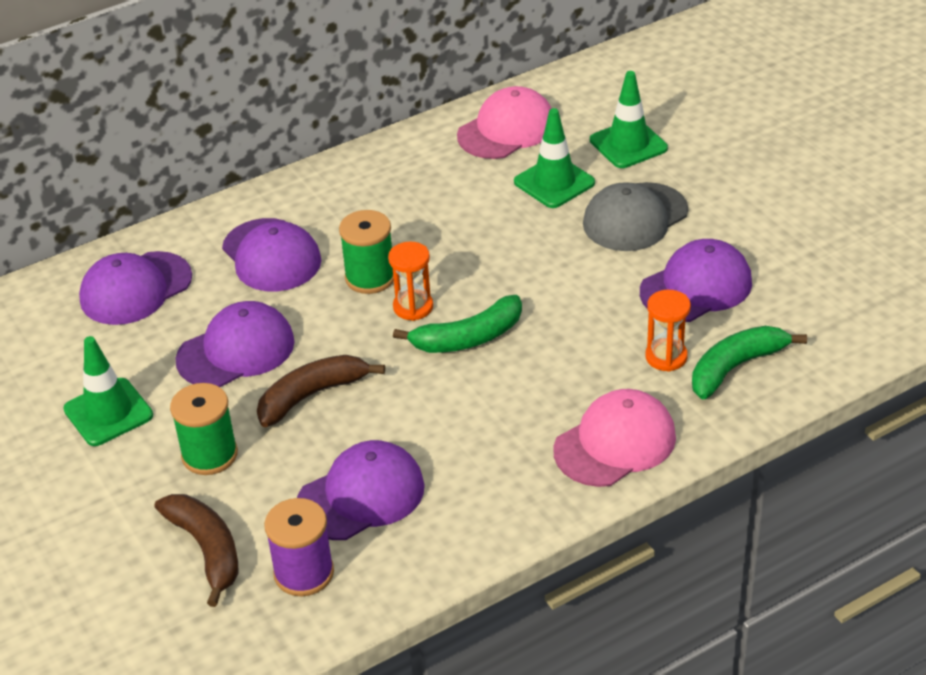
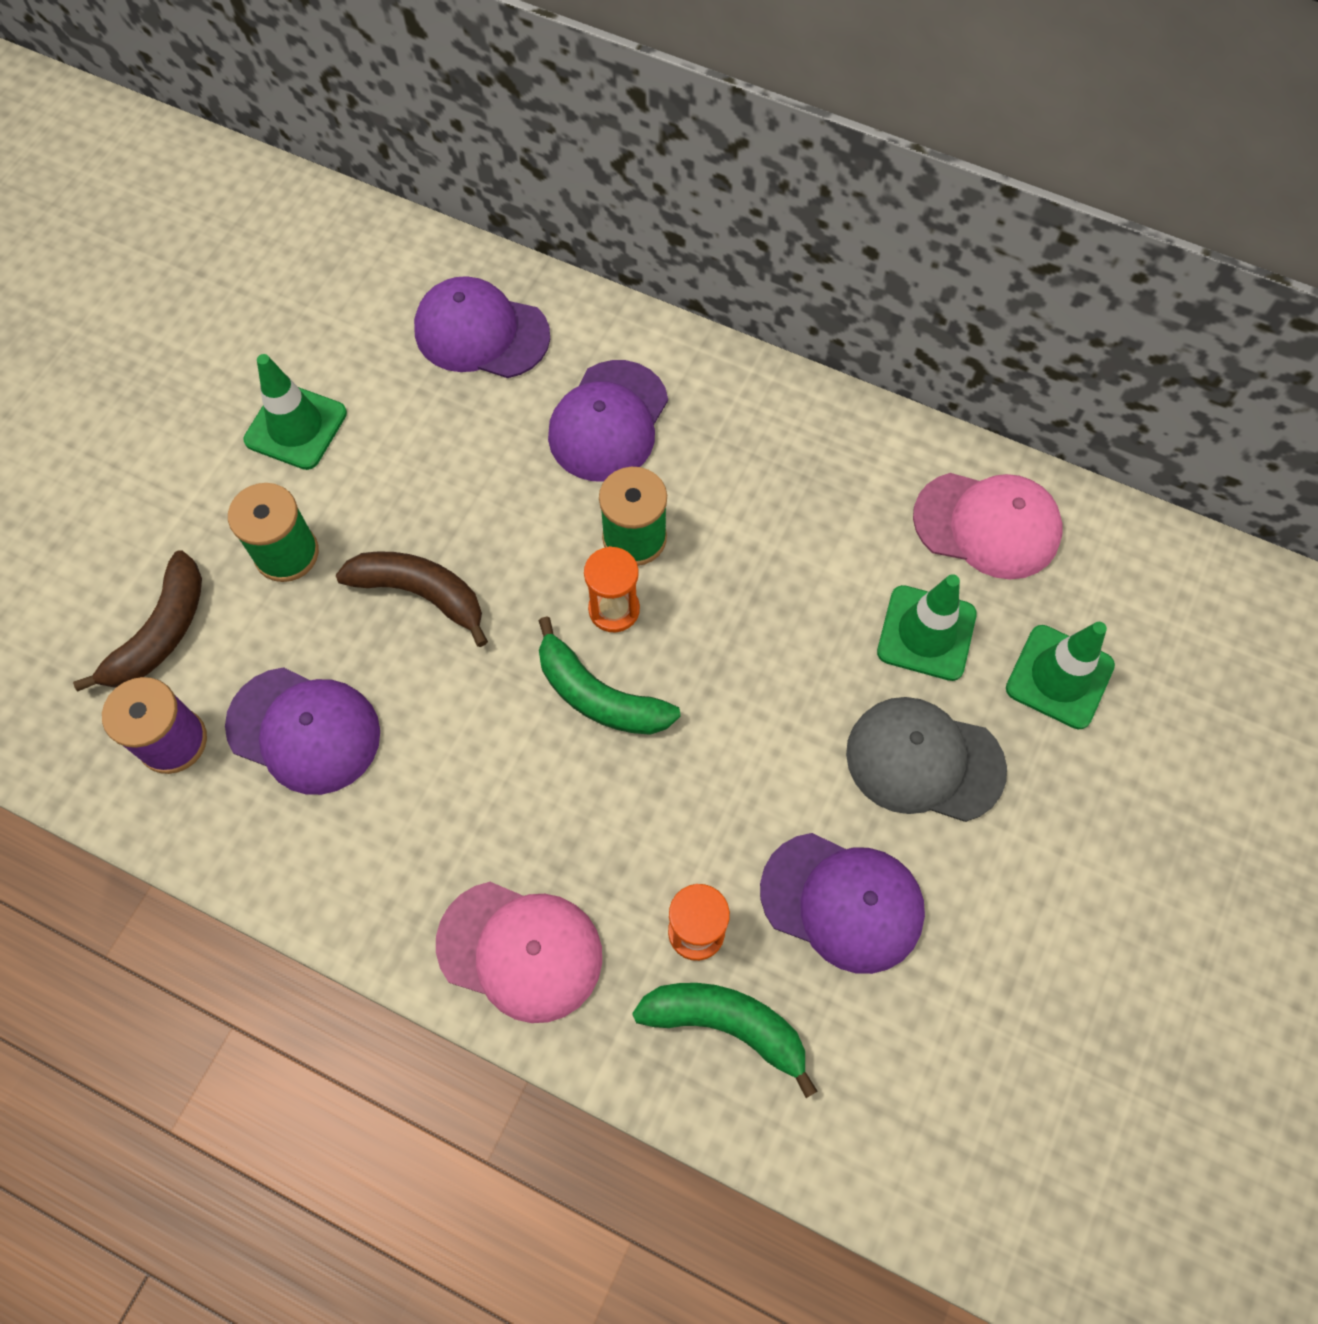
camera: 55 degrees right, 25 degrees up
purple cap [175,301,295,387] -> none

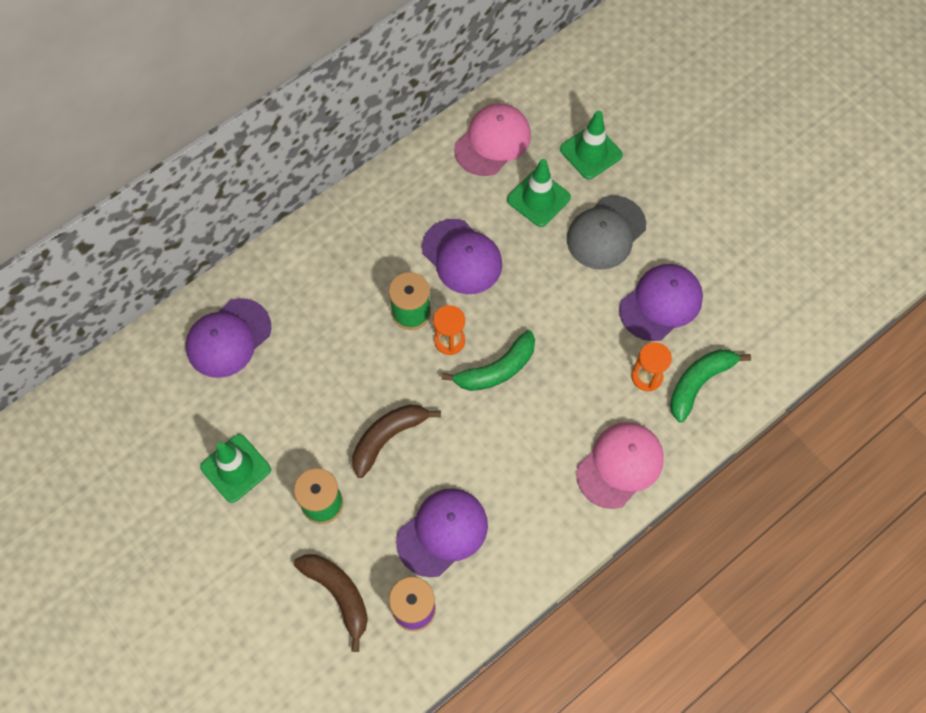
camera: 65 degrees left, 0 degrees up
purple cap [548,360,668,482] -> purple cap moved to [422,219,502,294]

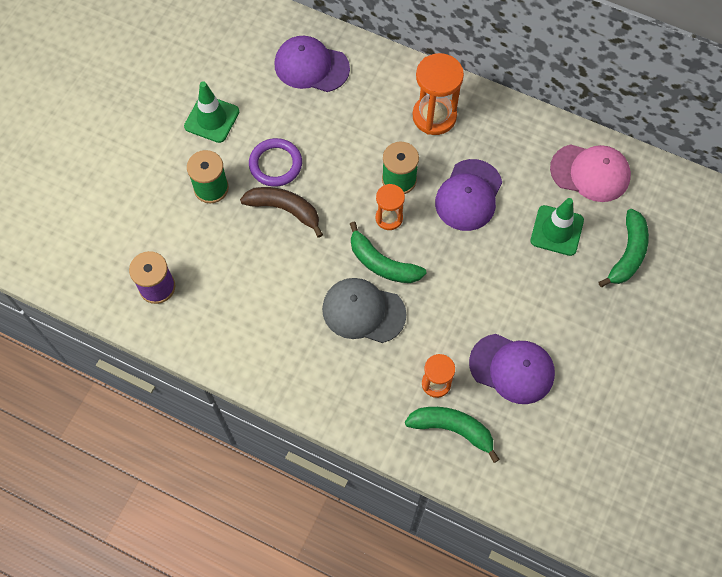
camera: 65 degrees right, 0 degrees up
brown banana [294,554,368,652] -> none
purple cap [396,488,488,577] -> none
green traffic cone [560,110,623,179] -> green banana [599,209,649,287]
grey cap [567,195,646,270] -> grey cap moved to [322,278,406,343]
pink cap [576,422,664,509] -> none
none -> purple ring [249,138,302,187]
none -> orange hourglass [413,53,464,135]

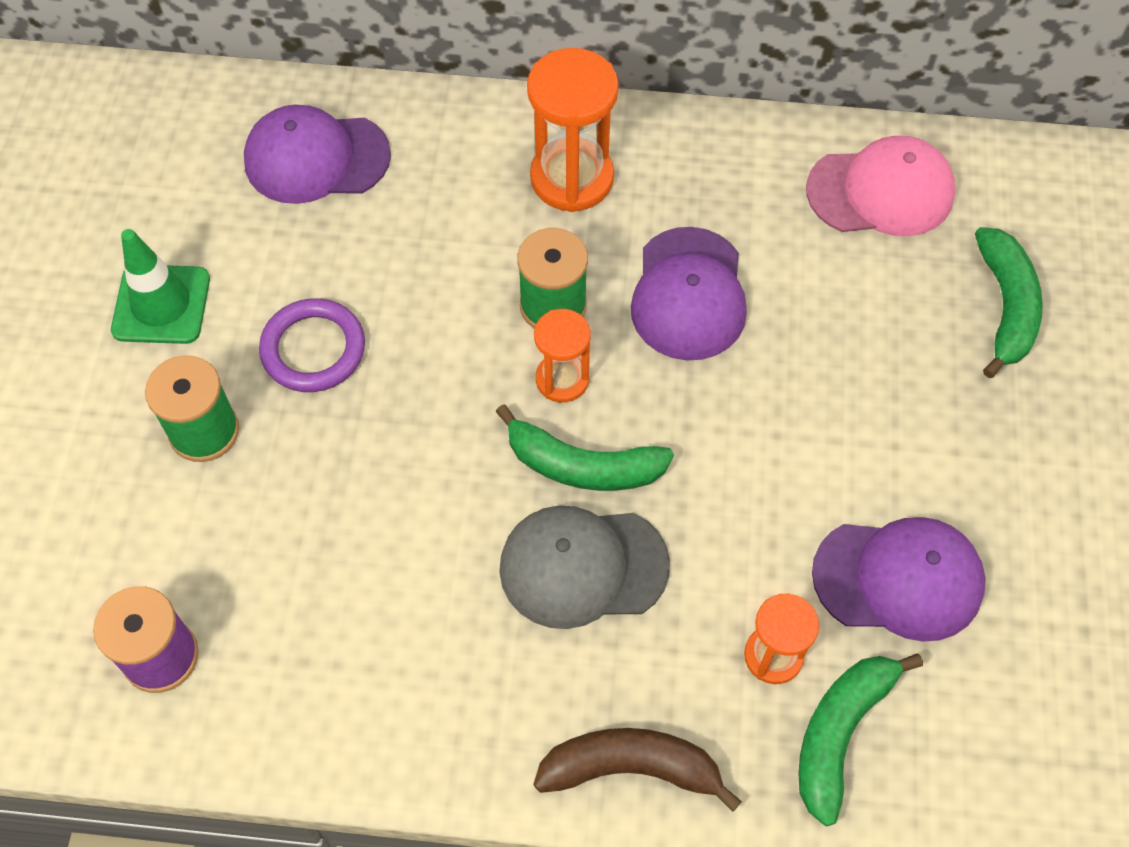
camera: 20 degrees left, 5 degrees down
brown banana [240,187,323,238] -> brown banana moved to [533,728,742,812]
green banana [405,407,500,463] -> green banana turned 60 degrees counterclockwise [798,654,923,826]
green traffic cone [530,198,584,256] -> none

